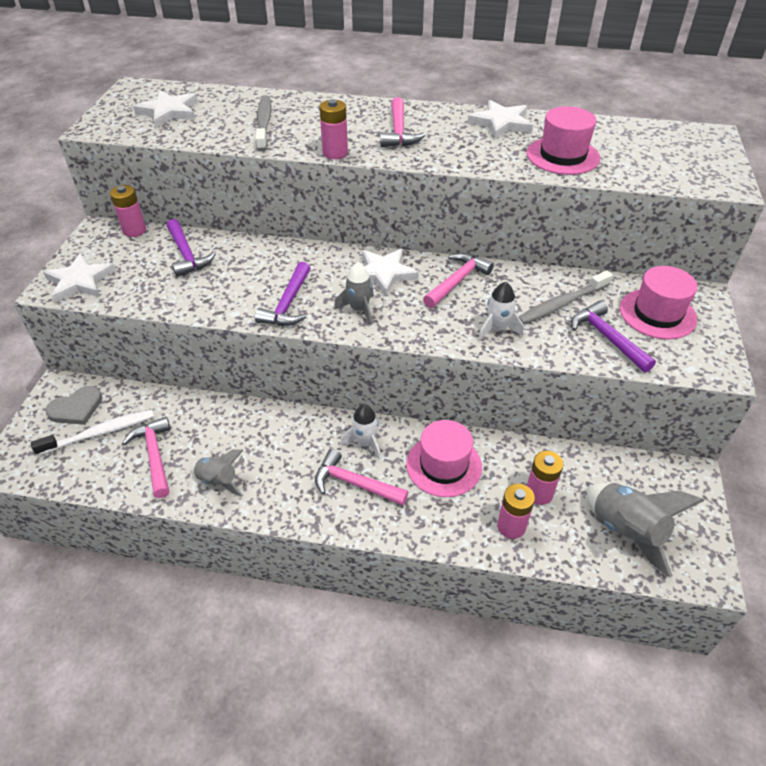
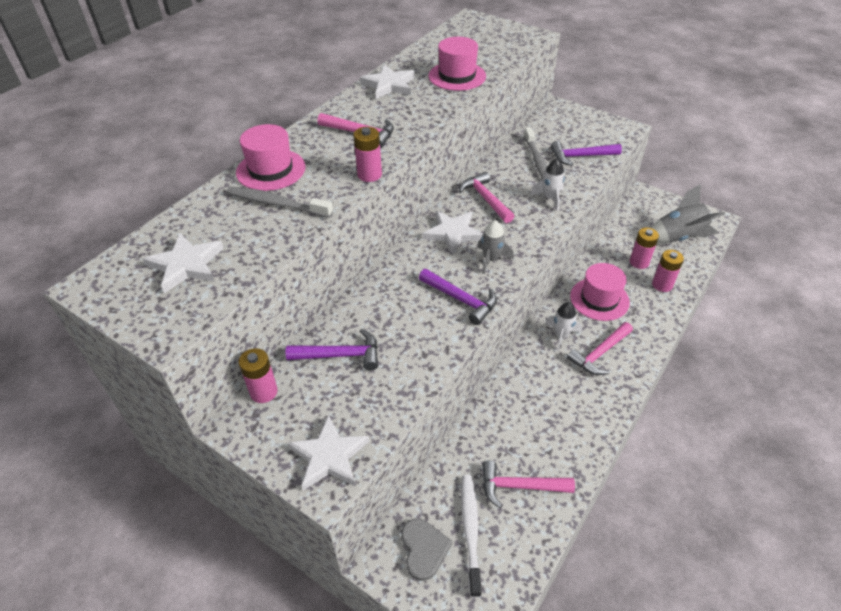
camera: 65 degrees left, 0 degrees up
grey rocket [192,449,243,497] -> none
pink hat [620,266,697,339] -> pink hat moved to [236,124,305,191]

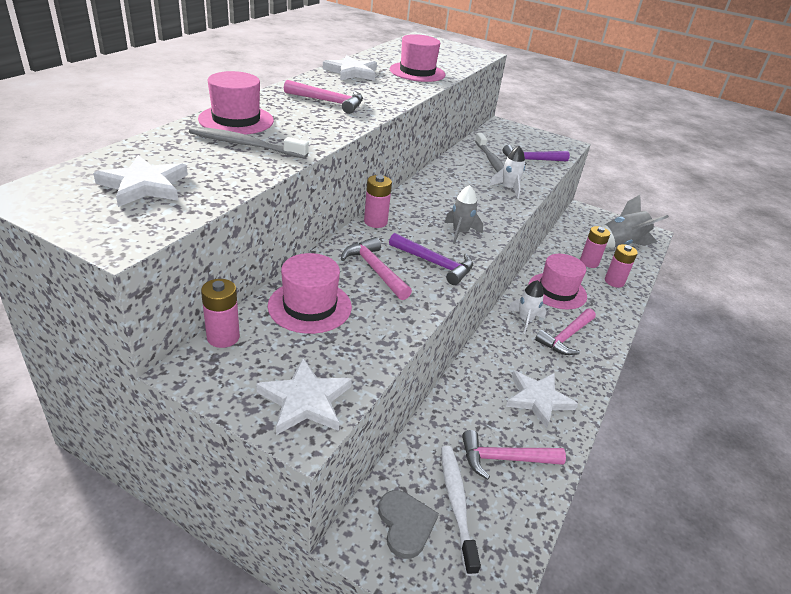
camera: 10 degrees left, 10 degrees down
purple hammer [286,329,378,370] -> pink hat [268,253,352,334]
pink battery [353,127,382,182] -> pink battery moved to [364,175,392,228]
white star [423,211,483,255] -> white star moved to [506,371,578,428]
pink hammer [459,172,514,223] -> pink hammer moved to [341,237,412,300]

